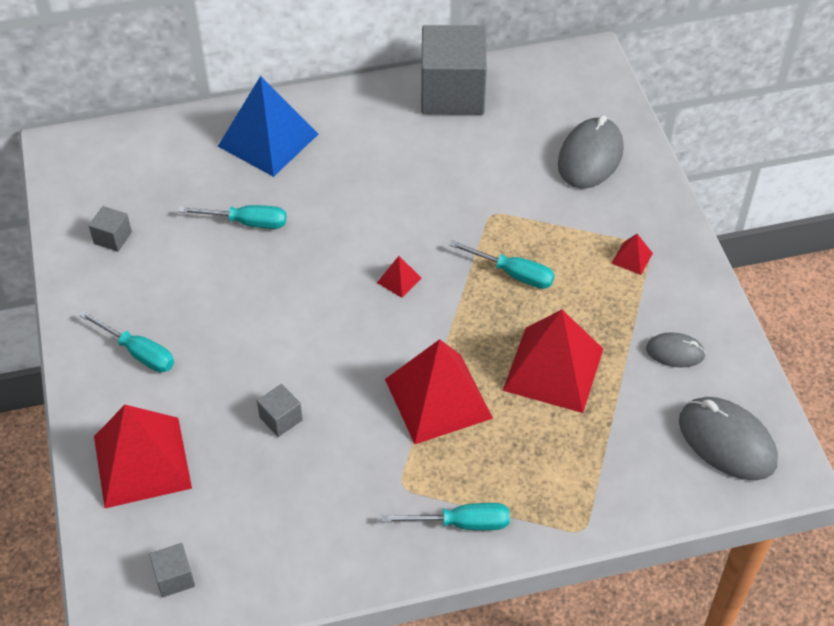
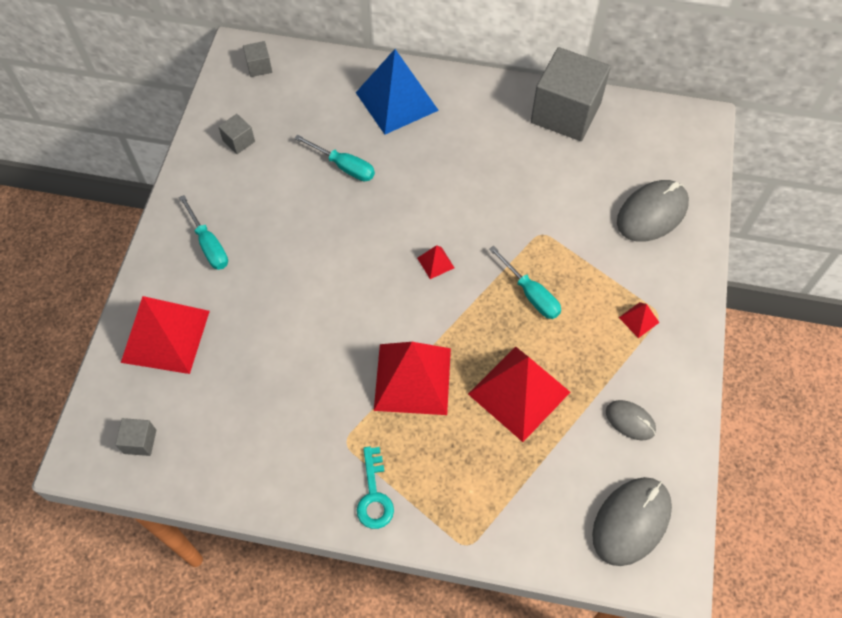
camera: 25 degrees right, 10 degrees up
grey cube [257,384,303,437] -> grey cube moved to [243,41,272,77]
turquoise screwdriver [381,503,510,530] -> turquoise key [357,446,394,529]
grey mouse [679,397,778,480] -> grey mouse turned 60 degrees clockwise [592,477,672,566]

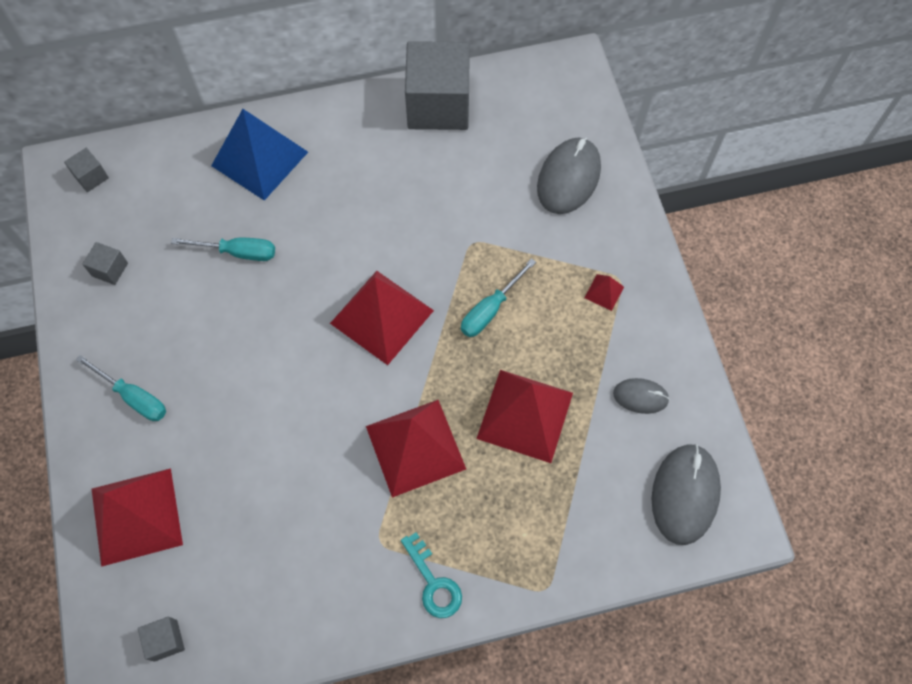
camera: 25 degrees left, 5 degrees up
red pyramid [417,245,454,279] -> red pyramid [330,271,434,365], size x2.43
turquoise screwdriver [489,246,561,319] -> turquoise screwdriver turned 105 degrees clockwise [461,258,536,337]

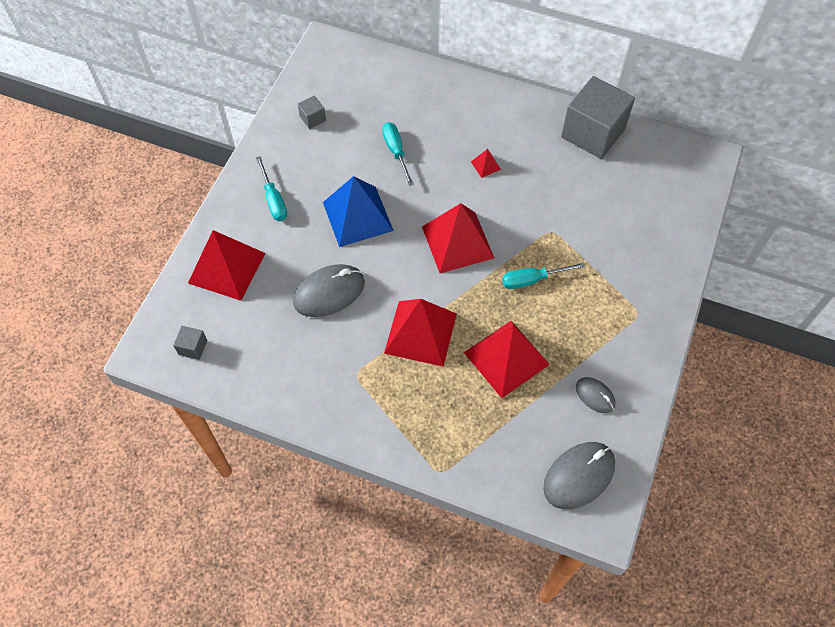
camera: 35 degrees right, 5 degrees down
grey cube [64,148,109,192] -> none
turquoise screwdriver [171,238,275,261] -> turquoise screwdriver turned 150 degrees counterclockwise [382,122,414,186]
blue pyramid [211,109,308,201] -> blue pyramid moved to [323,176,394,247]
turquoise key [401,532,462,618] -> none
grey mouse [537,138,601,214] -> grey mouse moved to [293,264,365,317]
red pyramid [584,274,624,311] -> red pyramid moved to [471,149,501,178]

